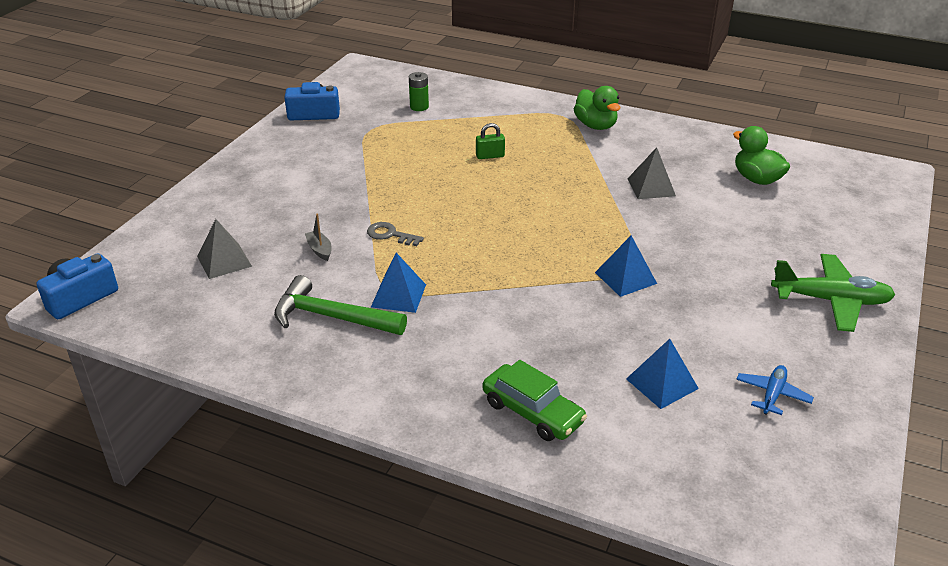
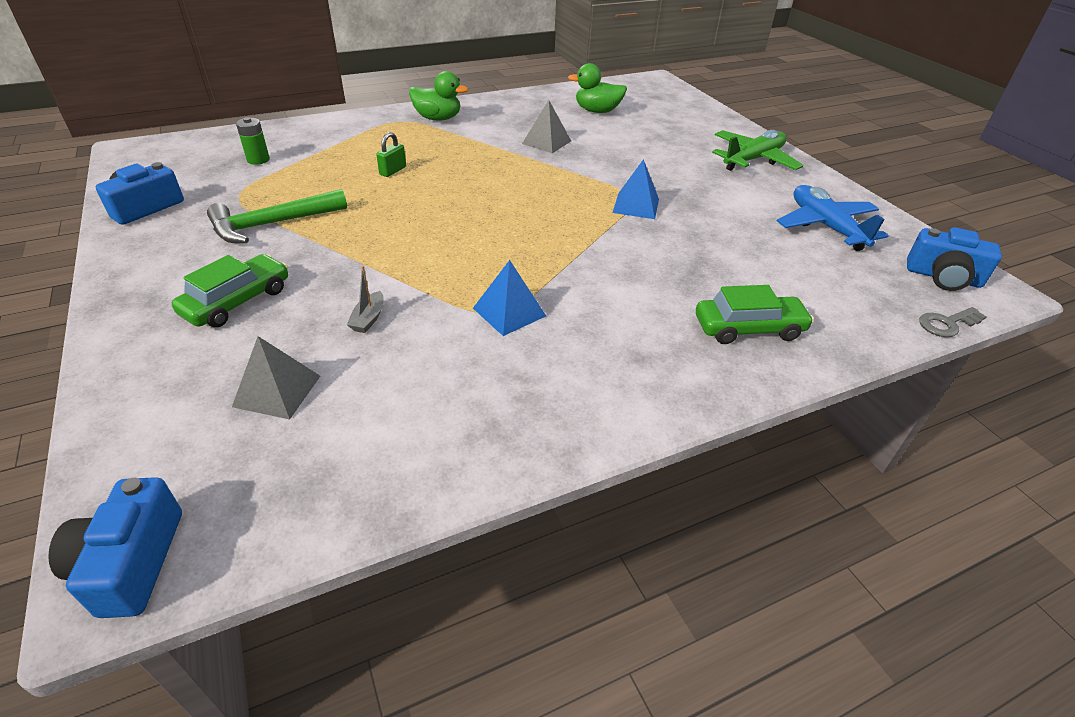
camera: 50 degrees left, 5 degrees up
green hammer [274,275,407,335] -> green hammer moved to [207,189,347,243]
grey boat [305,214,331,261] -> grey boat turned 90 degrees counterclockwise [347,266,384,333]
grey key [367,222,424,246] -> grey key moved to [919,307,986,337]
blue pyramid [626,339,699,409] -> none
blue plane [736,365,814,415] -> blue plane [777,185,888,251], size x1.84
none -> green car [172,254,288,327]
none -> blue camera [907,227,1002,291]

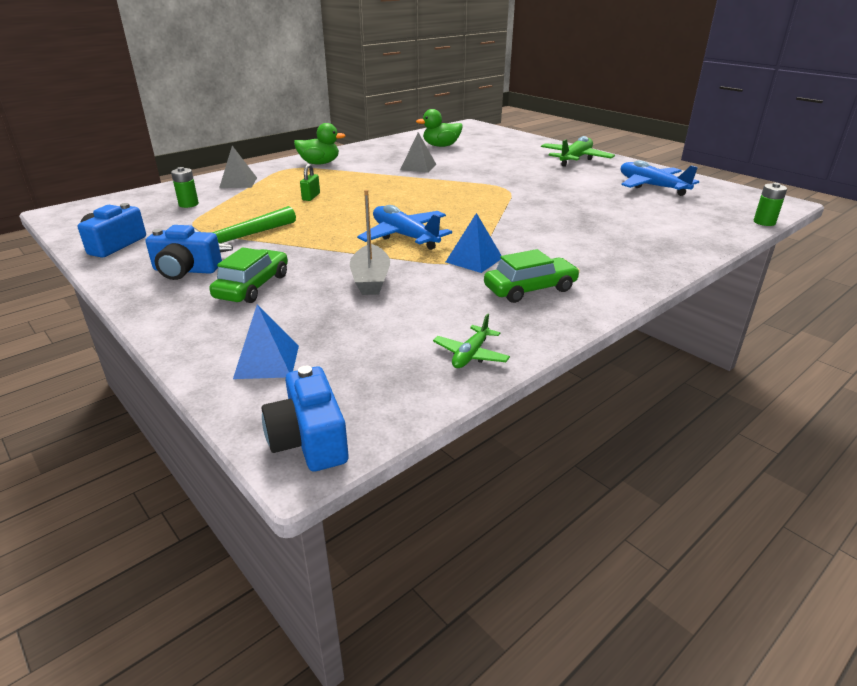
camera: 15 degrees left, 10 degrees down
grey pyramid [232,336,320,420] -> grey pyramid moved to [219,146,257,188]
grey boat [347,266,384,333] -> grey boat [350,190,390,295], size x1.83
blue pyramid [613,159,659,219] -> blue pyramid moved to [233,304,299,379]
green car [696,285,814,344] -> green car moved to [484,249,580,303]
blue camera [907,227,1002,291] -> blue camera moved to [146,225,222,280]
grey key [919,307,986,337] -> green battery [754,183,787,226]
none -> blue plane [357,205,452,250]
none -> green plane [433,313,510,368]

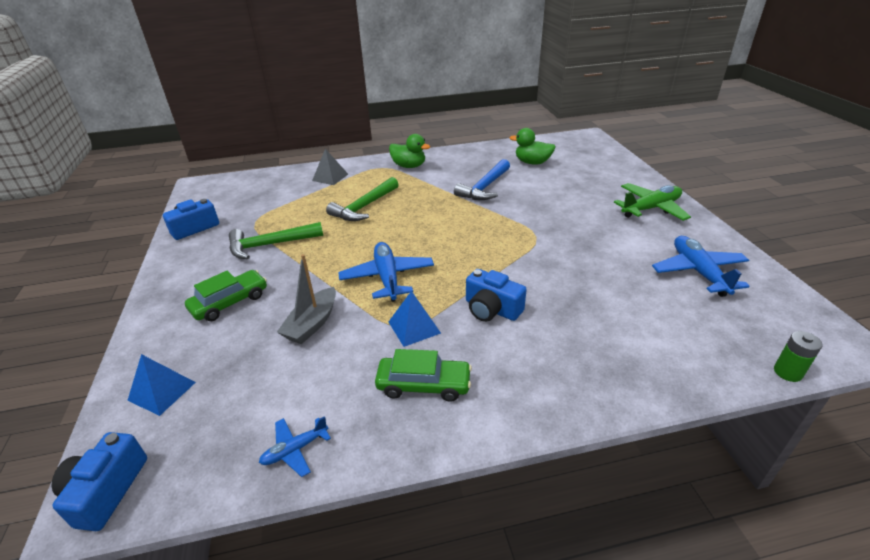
camera: 30 degrees right, 5 degrees up
blue camera [146,225,222,280] -> blue camera moved to [466,269,527,322]
green battery [171,167,199,208] -> none
green padlock [300,164,320,201] -> green hammer [326,177,399,221]
grey pyramid [400,132,436,173] -> blue hammer [454,159,510,200]
green plane [433,313,510,368] -> blue plane [259,416,331,477]

